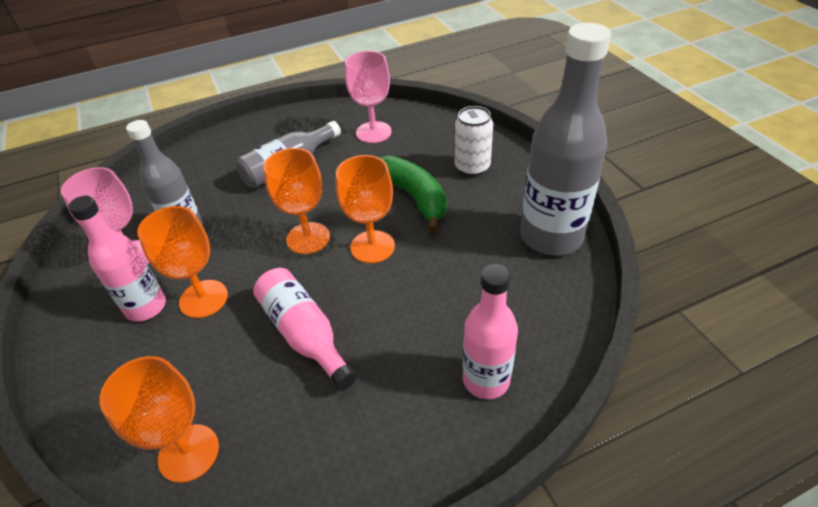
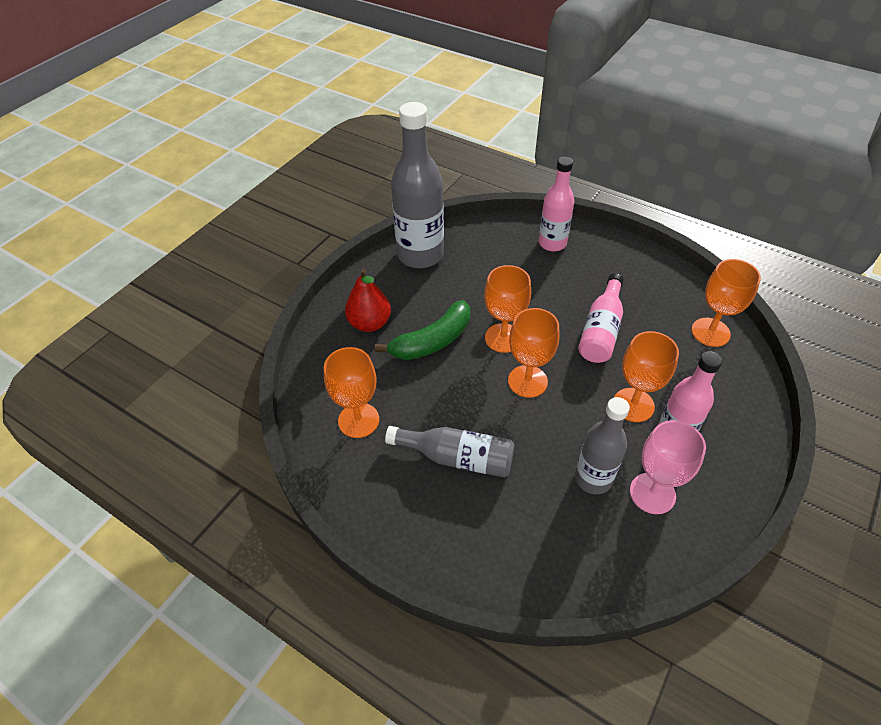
camera: 125 degrees left, 5 degrees up
pink goblet [345,51,392,143] -> orange goblet [324,347,379,438]
green banana [379,156,447,232] -> green banana turned 150 degrees counterclockwise [375,300,470,360]
white can [455,106,493,177] -> red pear [345,269,391,332]

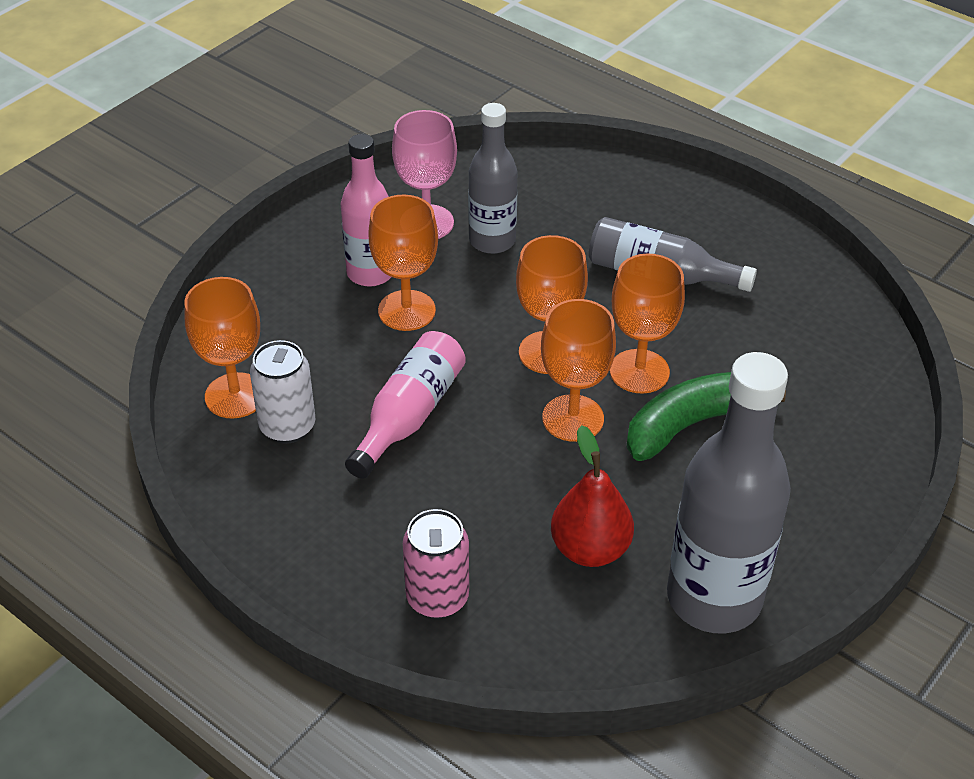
camera: 175 degrees left, 5 degrees down
orange goblet [324,347,379,438] -> orange goblet moved to [610,254,685,394]
red pear [345,269,391,332] -> red pear moved to [551,425,634,567]
pink bottle [539,157,574,252] -> pink can [403,509,469,619]
none -> white can [250,340,315,444]

